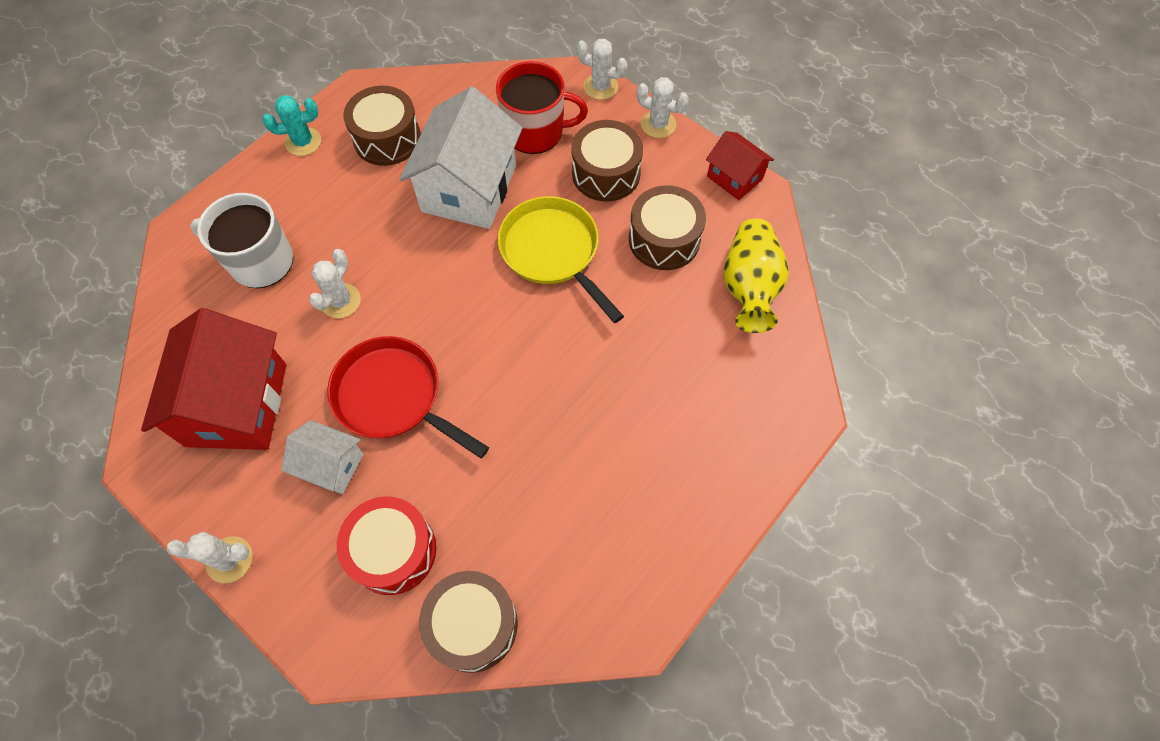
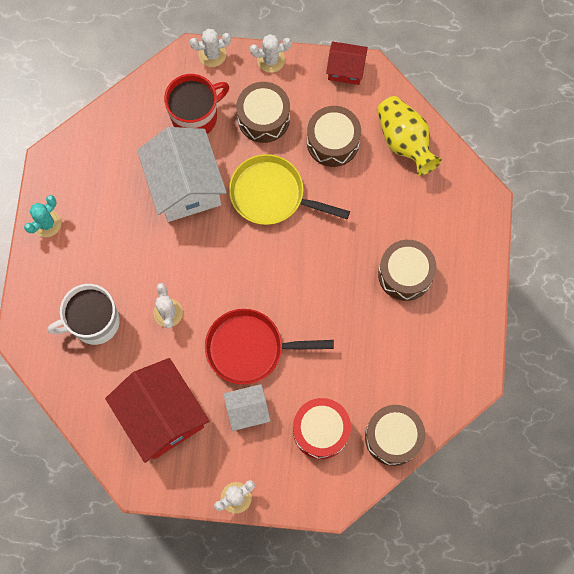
camera: 35 degrees left, 10 degrees up
brown drum [343,86,421,166] -> brown drum moved to [378,240,436,301]

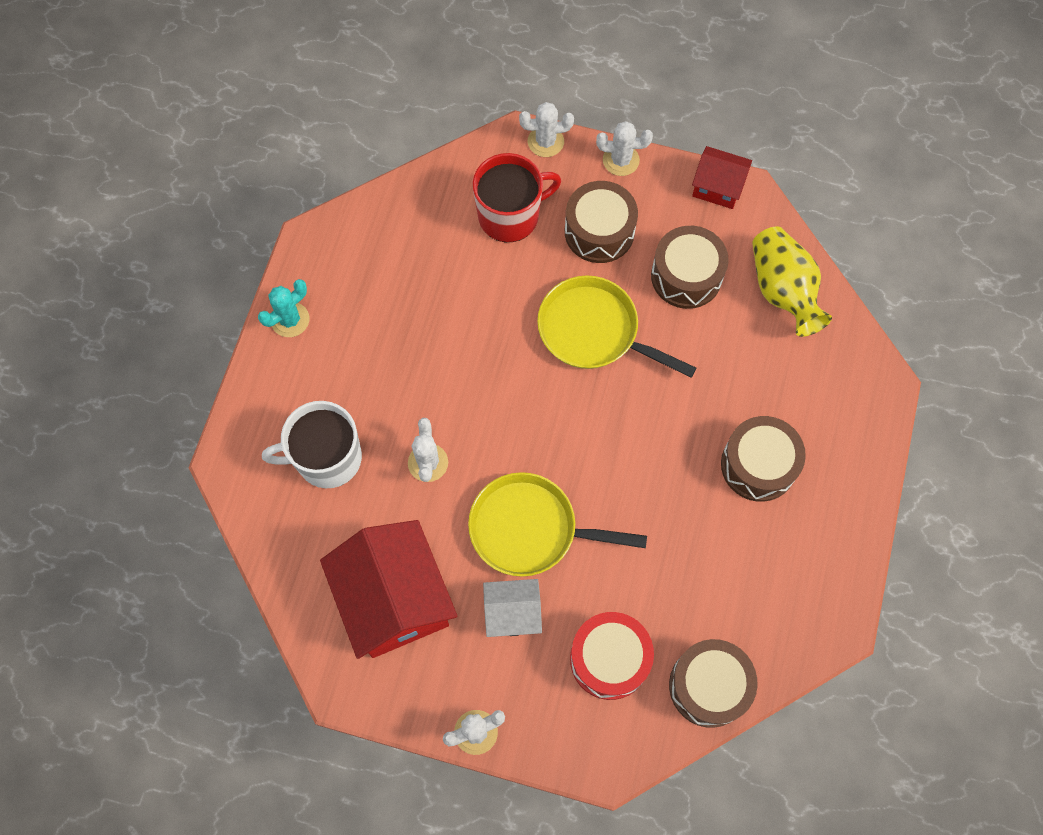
camera: 10 degrees right, 5 degrees down
white house [137,127,227,222] -> none
red pan [205,309,334,385] -> yellow pan [468,472,647,577]

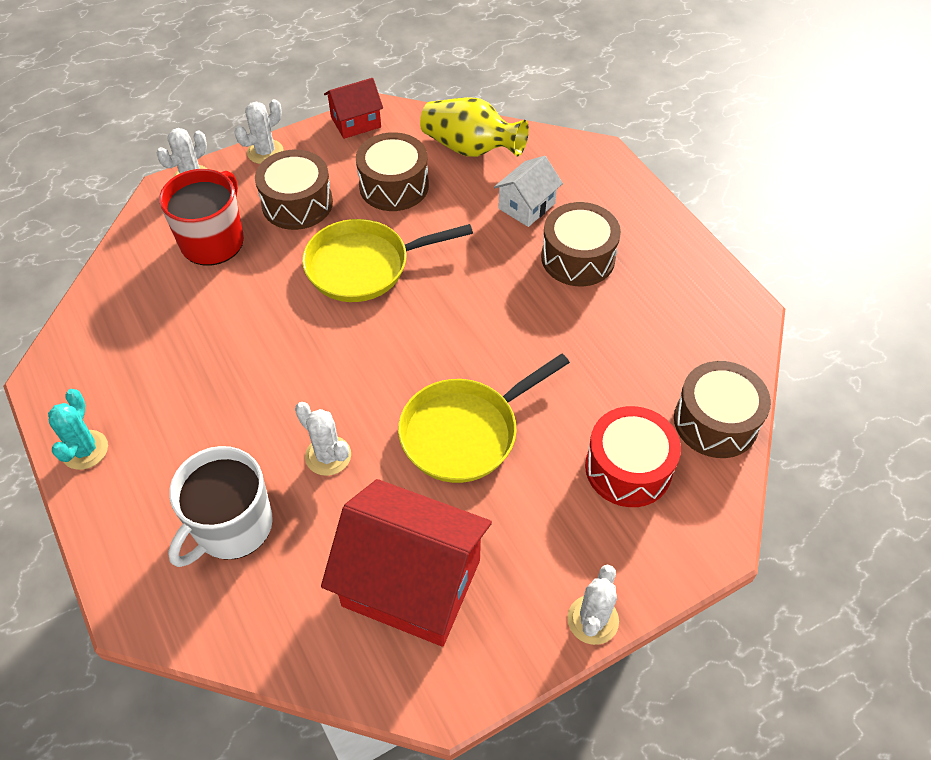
camera: 45 degrees left, 15 degrees down
white house [483,579,542,637] -> white house moved to [494,156,563,227]

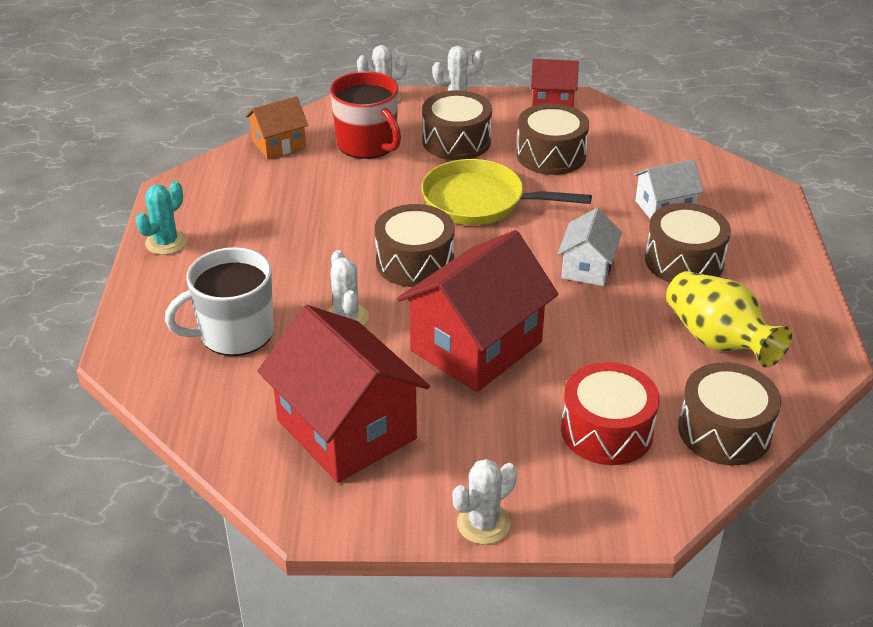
camera: 30 degrees right, 15 degrees down
red mug [159,169,244,266] -> red mug turned 90 degrees clockwise [330,71,401,159]
yellow pan [398,354,570,483] -> red house [397,230,558,392]
yellow vase [420,97,529,157] -> yellow vase moved to [666,271,792,368]
none -> orange house [246,96,309,159]
none -> brown drum [375,204,455,287]
none -> white house [558,208,622,286]

